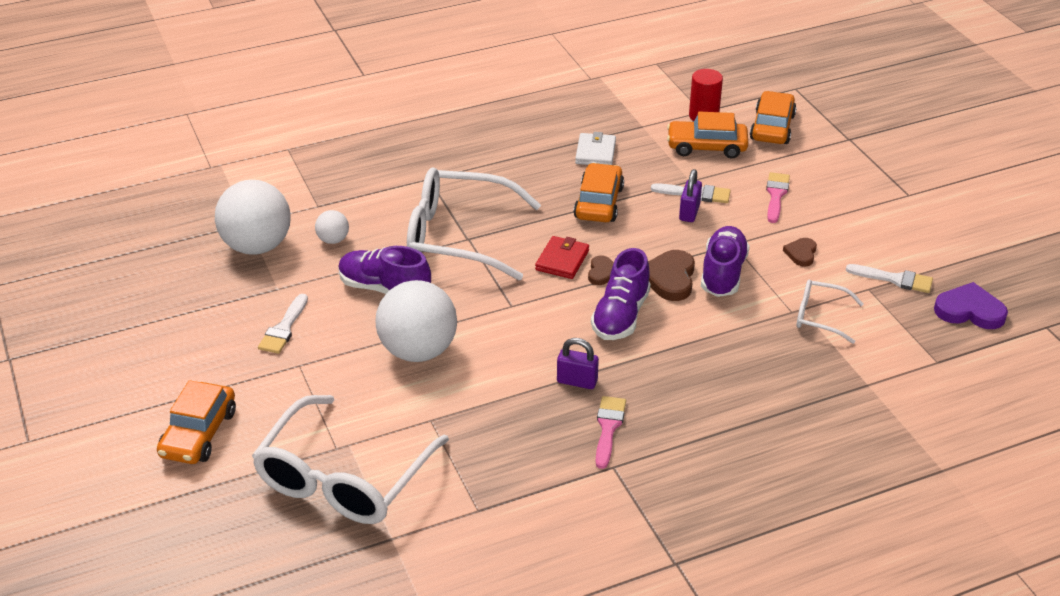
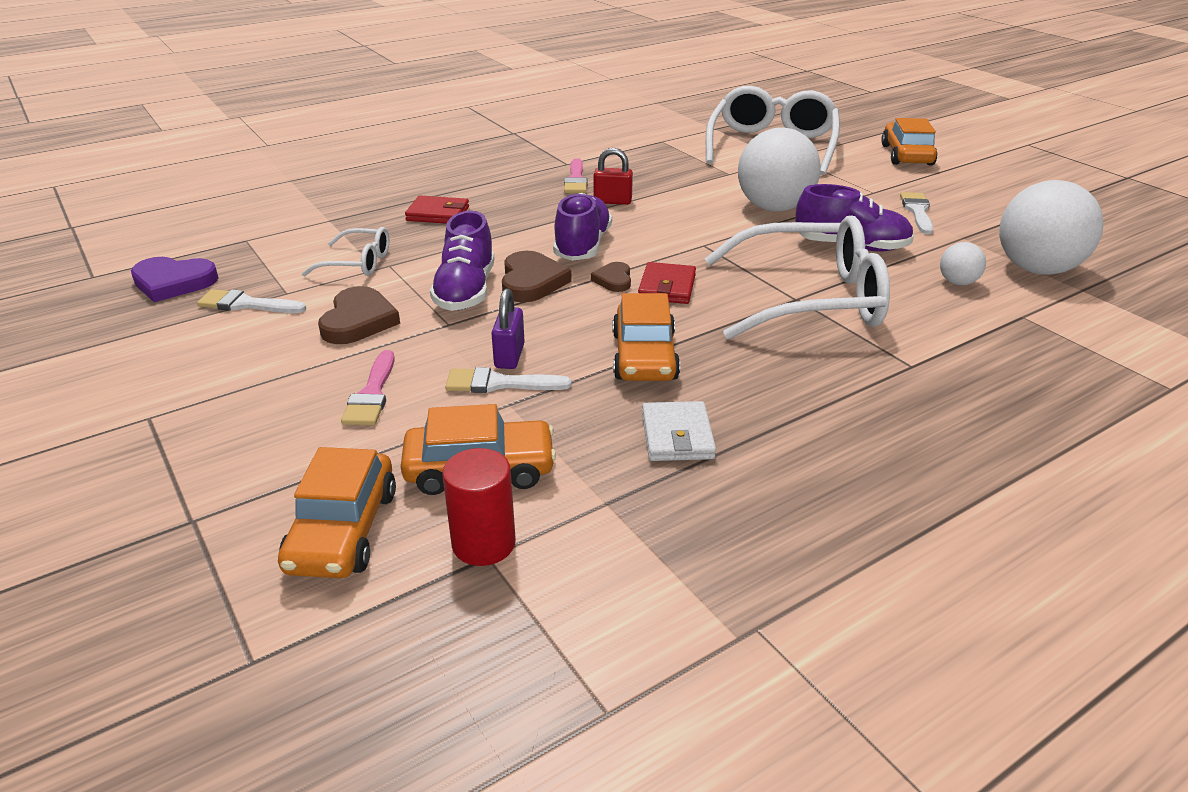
camera: 170 degrees right, 5 degrees down
purple padlock [557,338,599,389] -> red padlock [594,148,633,205]
brown heart [783,238,817,267] -> brown heart [318,286,400,344], size x1.70
none -> red wallet [405,196,469,224]

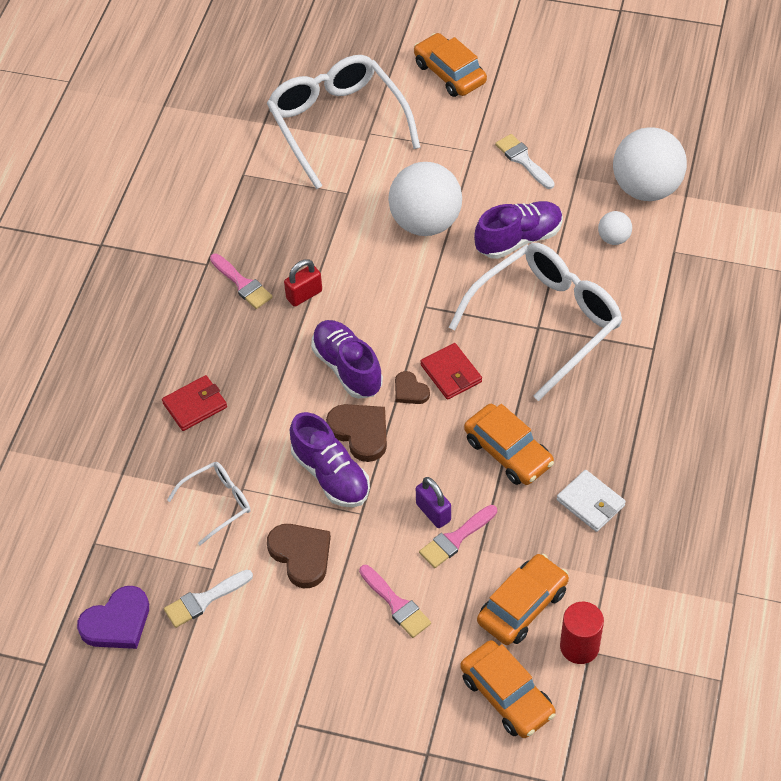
camera: 40 degrees left, 20 degrees up
white brush [445,367,572,393] -> pink brush [419,505,497,568]

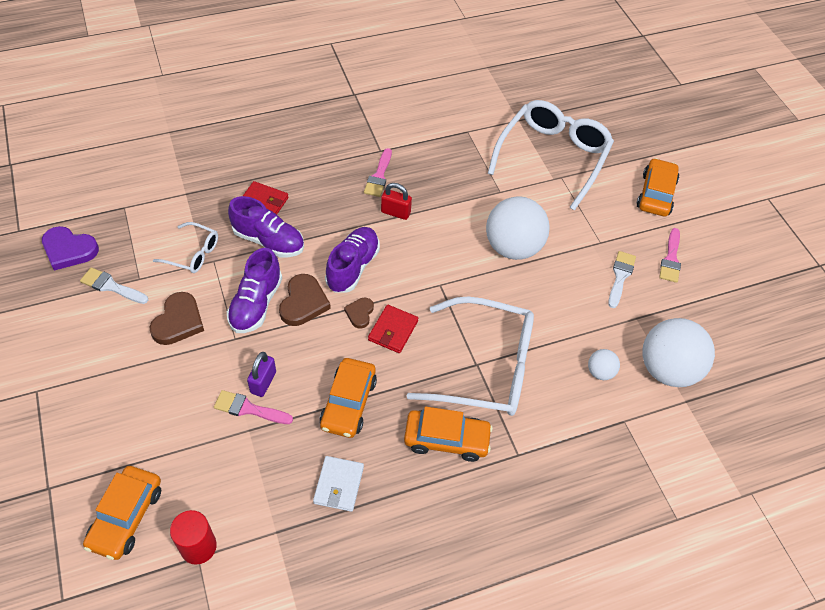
camera: 50 degrees right, 0 degrees up
pink brush [359,565,431,638] -> pink brush moved to [659,228,681,283]
purple shoe [474,201,563,259] -> purple shoe moved to [228,196,304,258]
orange car [477,554,569,645] -> orange car moved to [404,407,493,462]

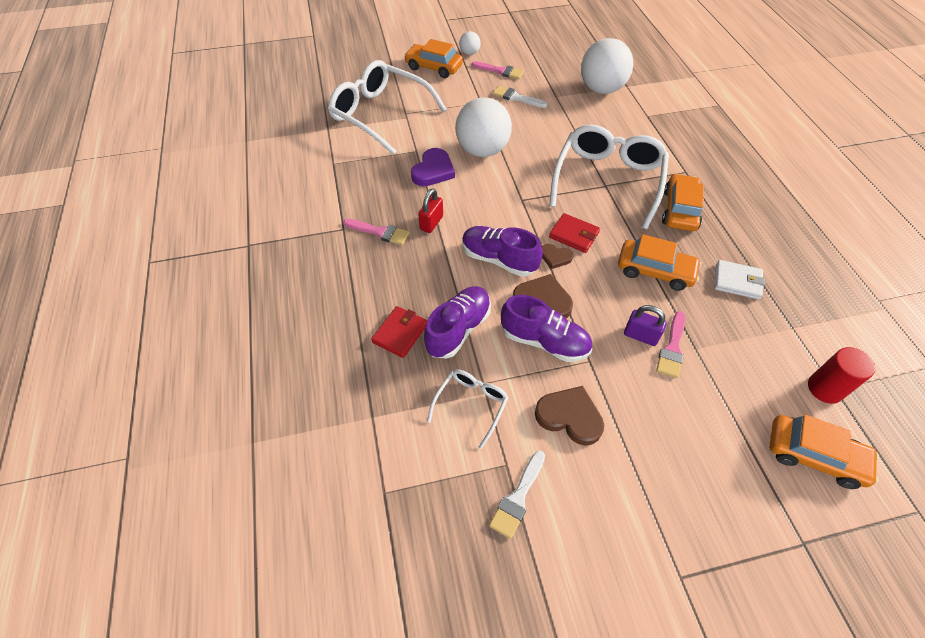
camera: 80 degrees left, 0 degrees up
purple heart [42,226,99,271] -> purple heart moved to [411,148,455,186]
white ball [588,349,620,380] -> white ball moved to [459,31,481,55]

